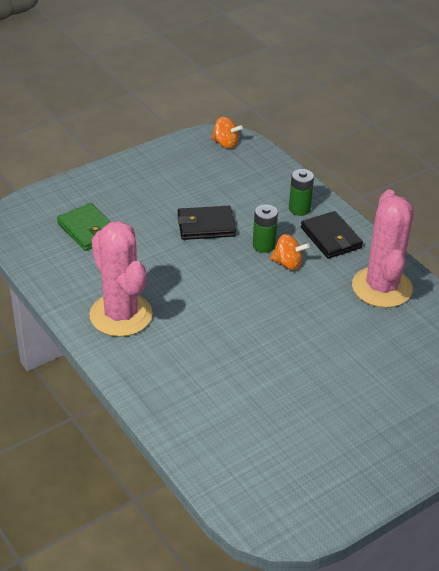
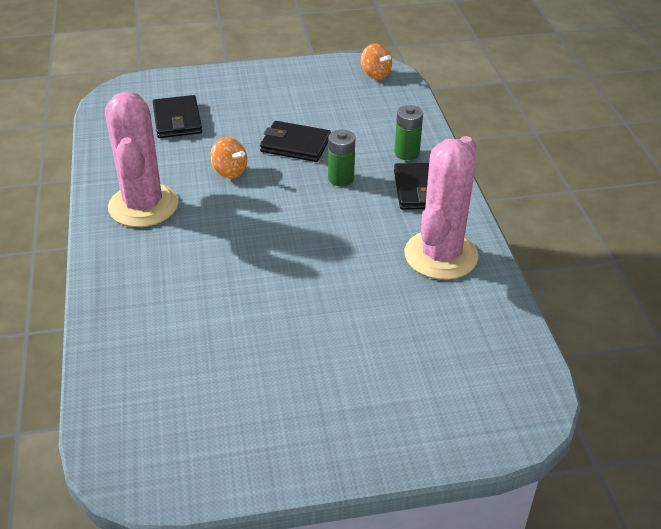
camera: 25 degrees right, 0 degrees up
green wallet [57,203,110,251] -> black wallet [153,95,202,138]
orange spinning top [270,234,310,270] -> orange spinning top moved to [210,137,247,179]

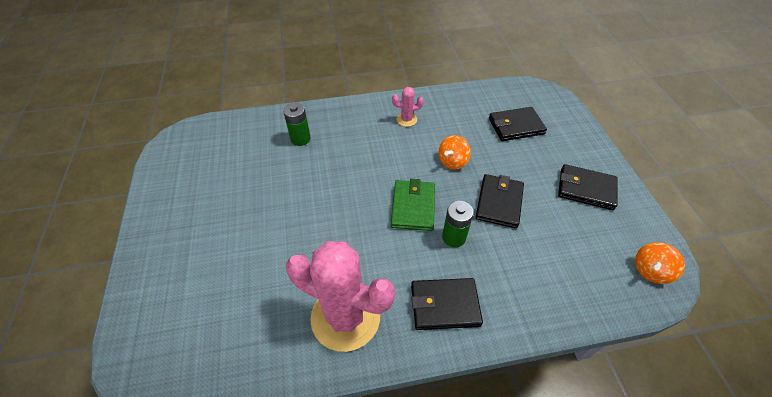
camera: 90 degrees right, 10 degrees up
pink cactus [105,92,178,227] -> pink cactus [392,87,424,127], size x0.43
green battery [394,105,423,160] -> green battery moved to [283,103,310,146]
none -> green wallet [391,179,435,231]
none -> black wallet [558,164,618,210]

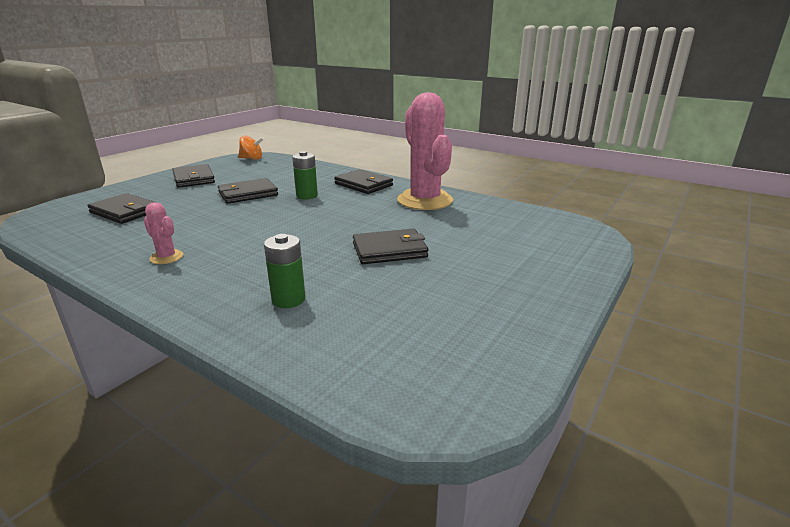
camera: 135 degrees left, 25 degrees down
green wallet [391,179,435,231] -> none
orange spinning top [439,135,471,170] -> none
none -> black wallet [353,229,429,264]

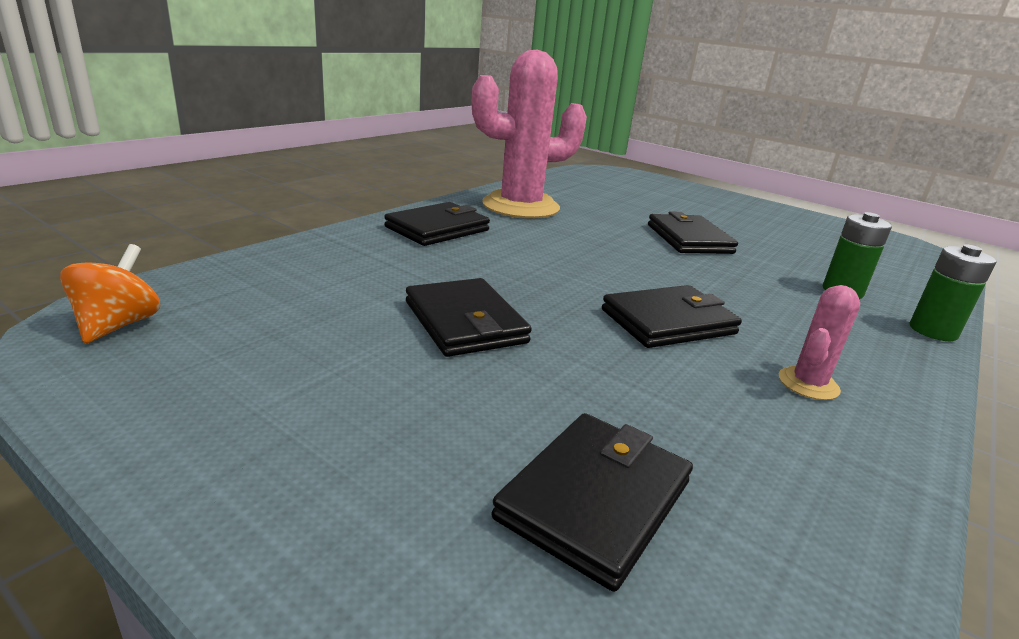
camera: 90 degrees left, 0 degrees up
black wallet [172,164,215,188] -> black wallet moved to [602,285,742,348]
green battery [292,151,318,200] -> green battery moved to [910,244,996,341]

